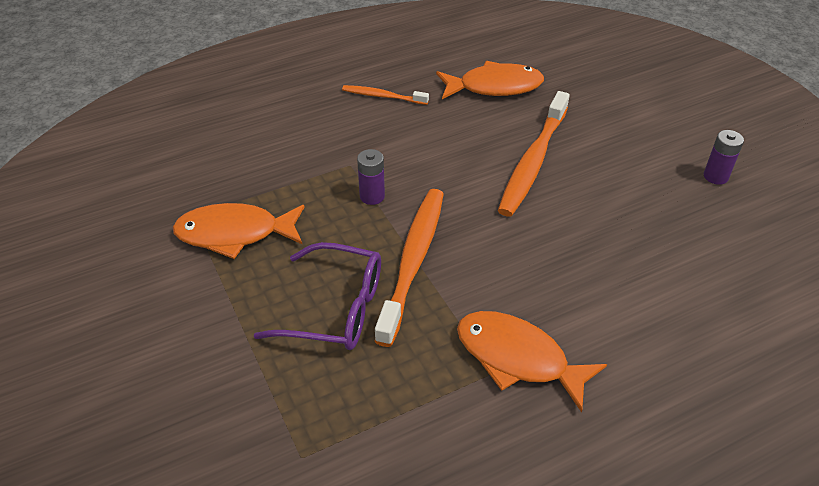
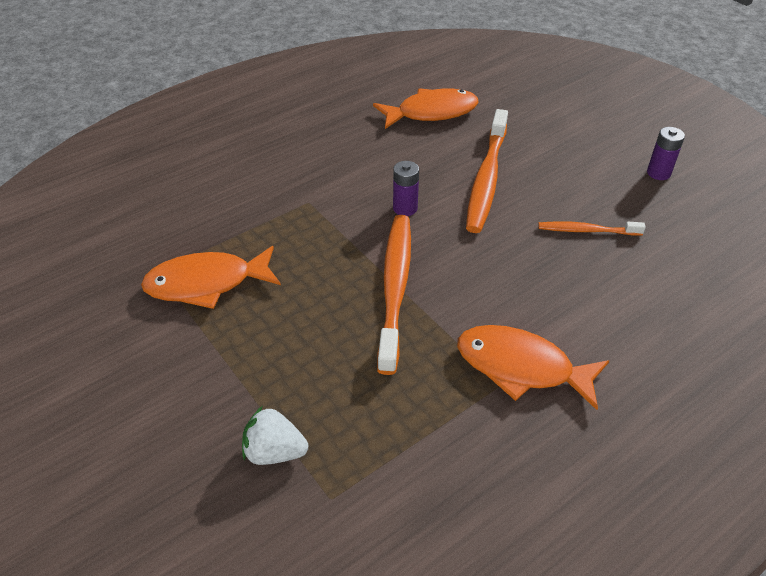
camera: 10 degrees left, 0 degrees up
purple glasses [254,242,381,350] -> none
orange toothbrush [342,85,429,105] -> orange toothbrush moved to [538,221,646,236]
purple battery [357,149,385,205] -> purple battery moved to [393,161,419,216]
none -> white strawberry [242,406,309,465]

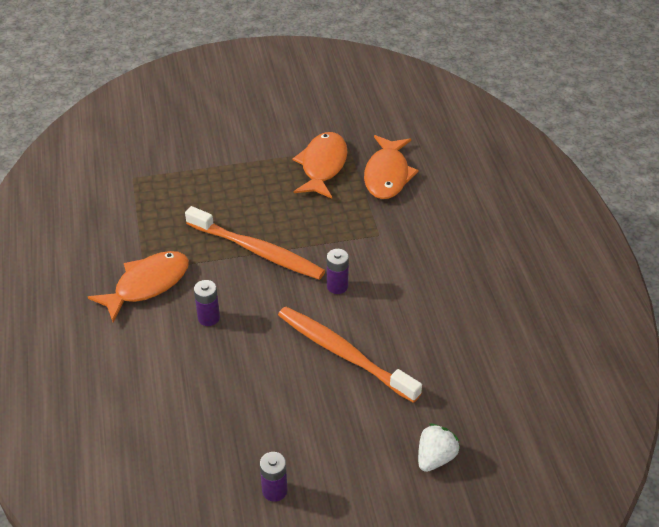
camera: 115 degrees right, 0 degrees up
white strawberry [242,406,309,465] -> white strawberry moved to [418,423,460,472]
orange fish [373,88,479,129] -> orange fish moved to [364,135,419,199]
orange toothbrush [538,221,646,236] -> none
none -> purple battery [194,280,220,326]

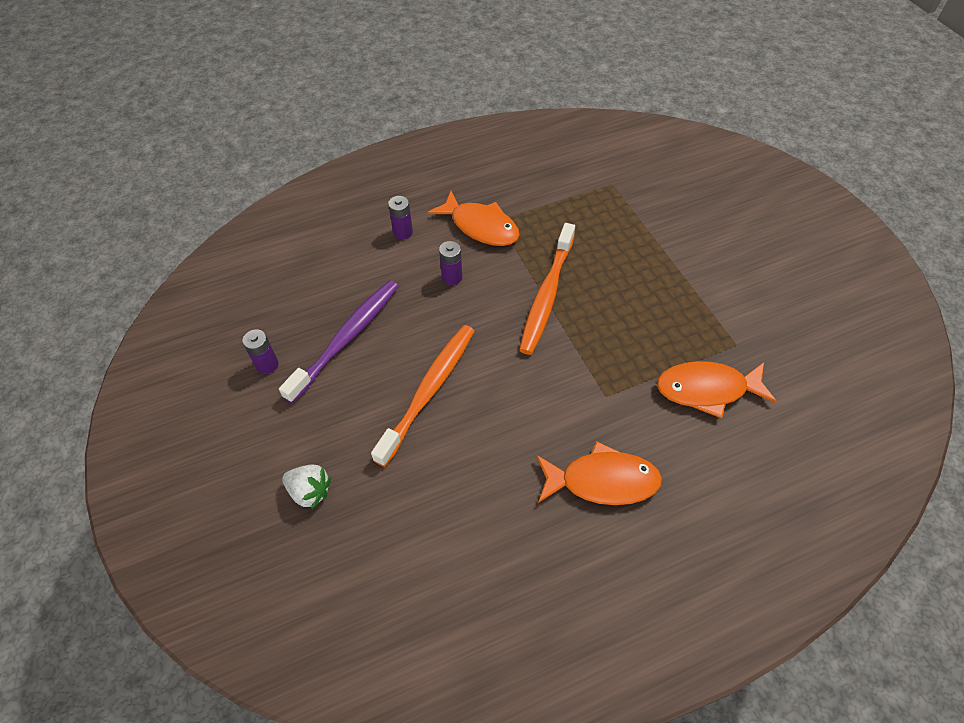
camera: 80 degrees right, 10 degrees up
orange fish [293,132,348,199] -> orange fish moved to [536,441,662,505]
purple battery [327,249,349,294] -> purple battery moved to [388,196,413,239]
none -> purple toothbrush [279,280,399,404]

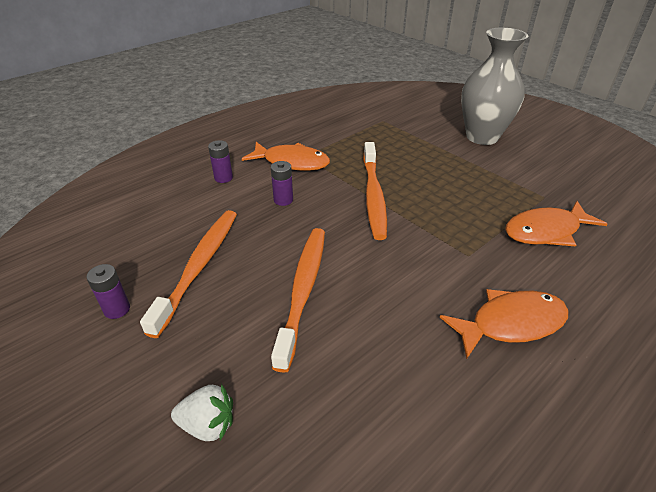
camera: 20 degrees left, 15 degrees down
purple toothbrush [279,280,399,404] -> orange toothbrush [140,210,237,338]
none -> grey vase [461,28,528,145]

